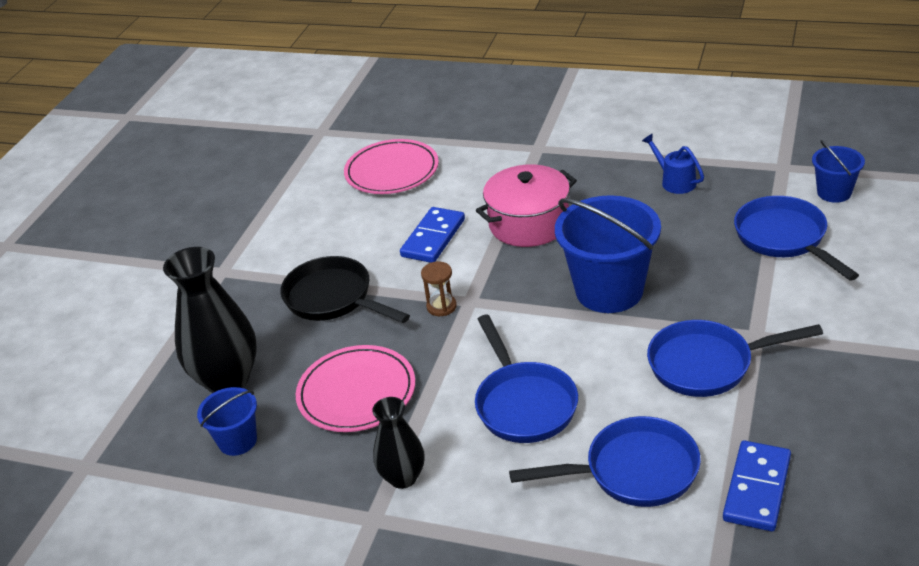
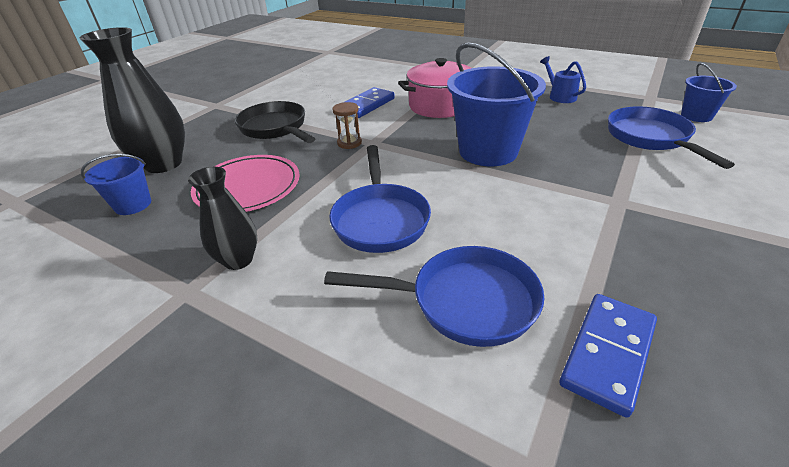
camera: 10 degrees right, 0 degrees up
pink plate [344,139,439,194] -> none
blue pan [647,320,823,397] -> none

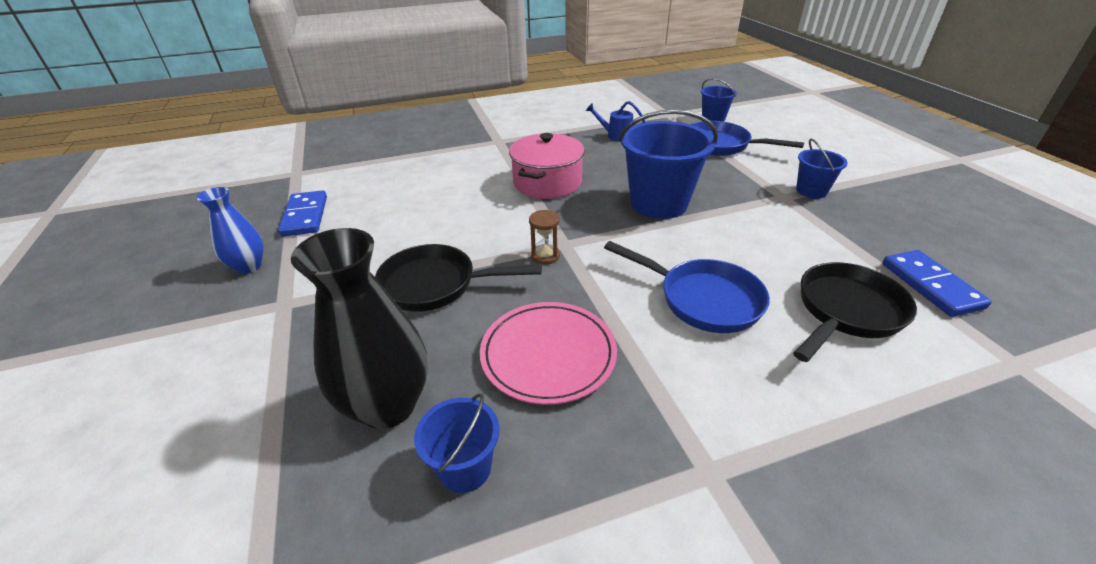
camera: 50 degrees left, 0 degrees up
black vase [188,167,258,270] -> none
blue pan [324,246,544,347] -> black pan [793,262,917,362]
blue domino [345,87,395,118] -> blue domino moved to [278,190,327,237]
none -> blue vase [197,187,264,274]
none -> blue bucket [796,139,848,198]

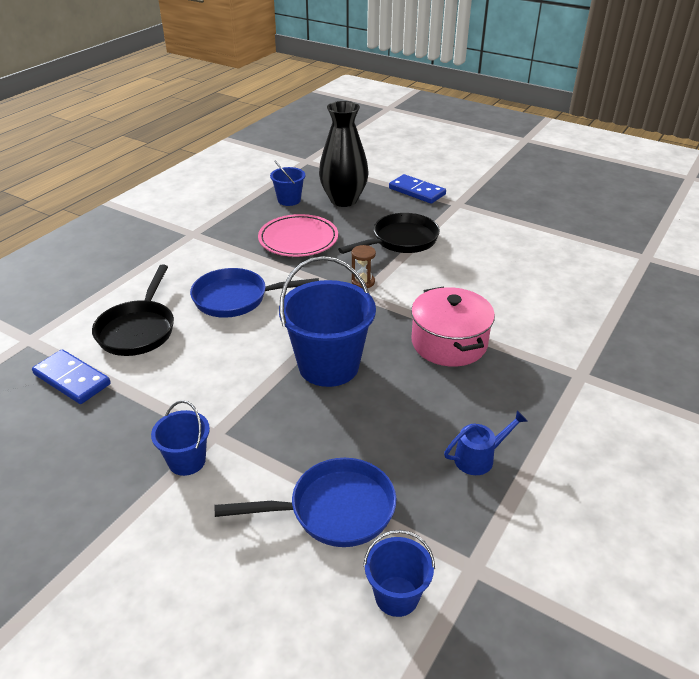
camera: 140 degrees right, 0 degrees up
blue vase [197,187,264,274] -> none
blue domino [278,190,327,237] -> blue domino moved to [389,174,446,204]

